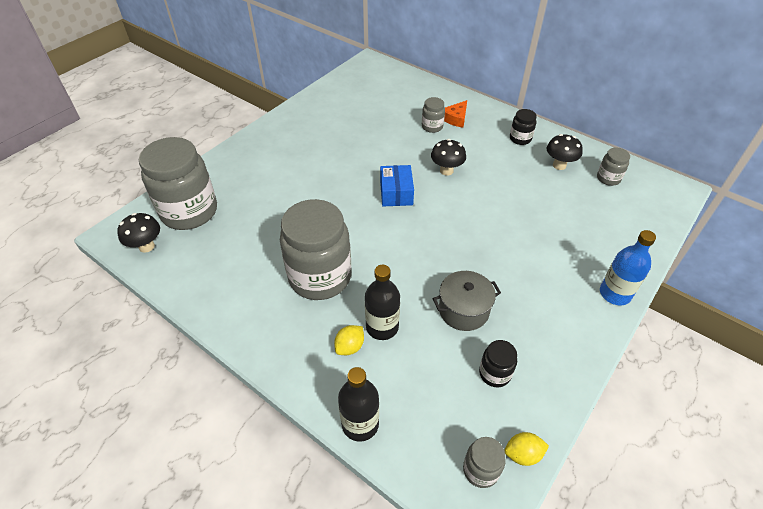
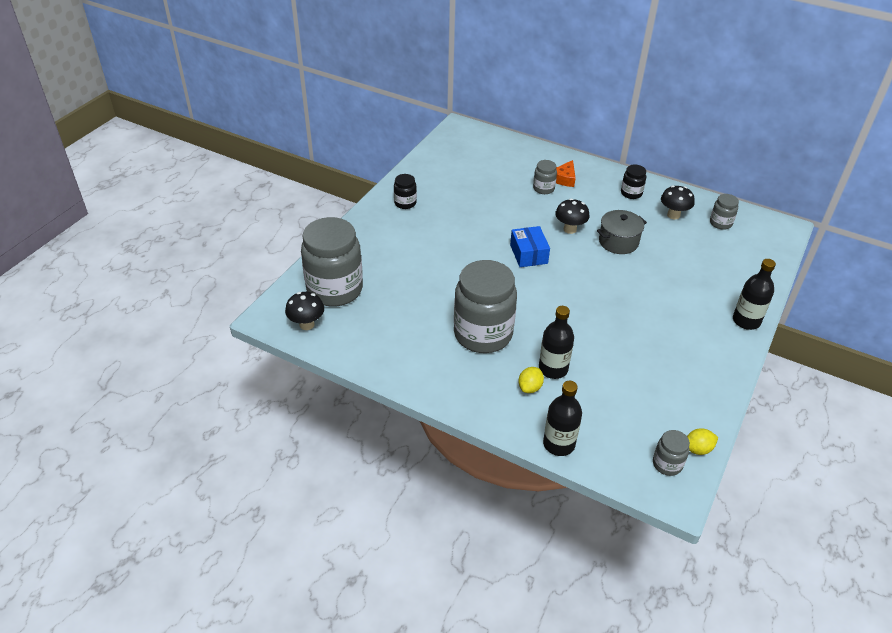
camera: 10 degrees left, 5 degrees down
grey pot [433,271,501,331] -> grey pot moved to [597,210,647,254]
black jar [479,340,517,387] -> black jar moved to [394,174,417,209]
blue bottle [600,230,656,305] -> black bottle [733,259,776,330]

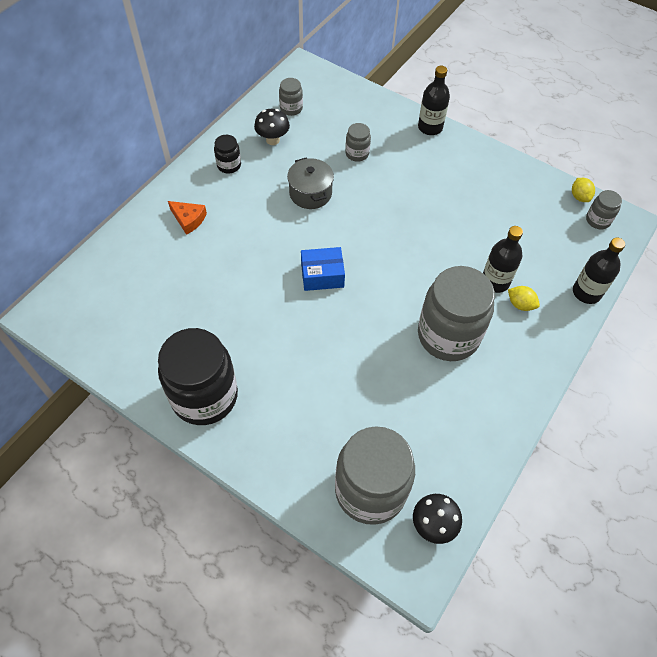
camera: 85 degrees left, 15 degrees up
black jar [394,174,417,209] -> black jar [158,328,238,425], size x2.24
grey jar [533,160,557,194] -> grey jar moved to [345,123,371,162]
black mushroom [555,198,590,234] -> none

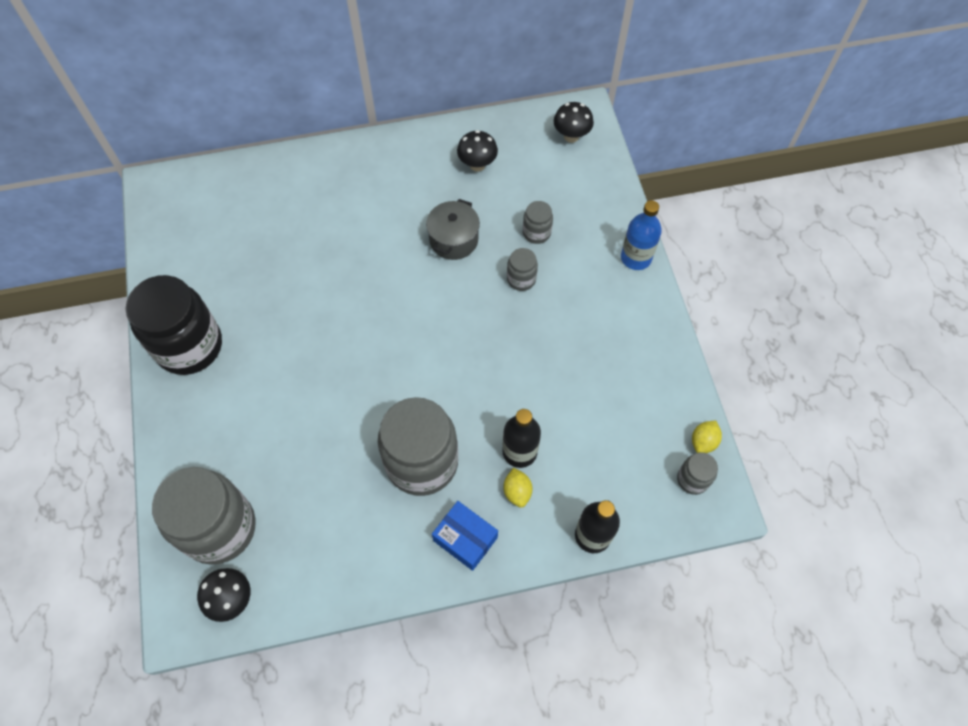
camera: 45 degrees right, 5 degrees up
orange cheese [168,201,207,235] -> none
black jar [214,135,241,174] -> none
grey jar [279,78,303,116] -> grey jar moved to [507,248,538,291]
blue box [301,247,345,291] -> blue box moved to [432,501,498,571]
black bottle [418,66,450,135] -> blue bottle [621,200,662,270]
none -> black mushroom [554,102,594,143]

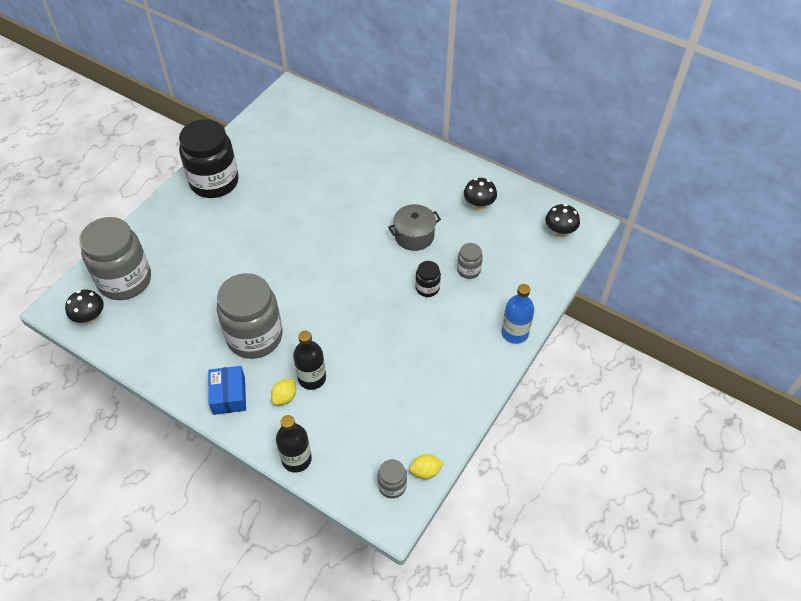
camera: 45 degrees right, 10 degrees down
grey jar [507,248,538,291] -> black jar [415,261,441,297]

